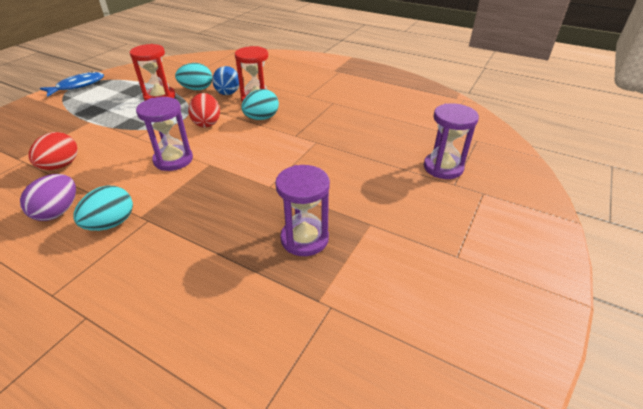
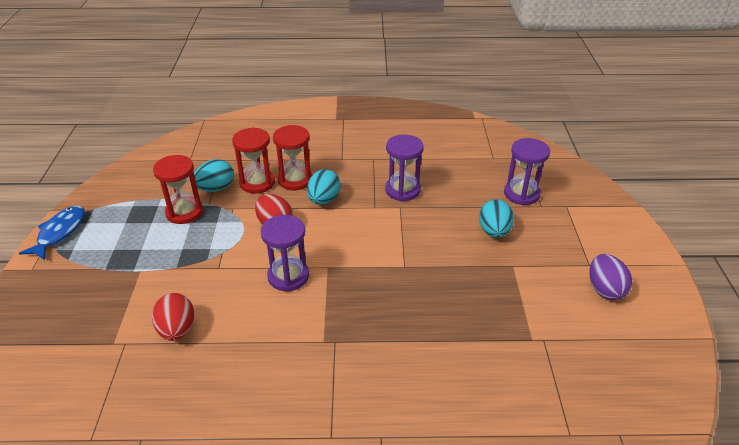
camera: 30 degrees left, 0 degrees up
purple egg [20,174,76,221] -> purple egg moved to [590,254,632,300]
turquoise egg [74,186,133,231] -> turquoise egg moved to [479,199,514,238]
blue egg [212,66,239,95] -> red hourglass [232,128,275,194]
purple hourglass [275,165,330,256] -> purple hourglass moved to [385,135,424,201]

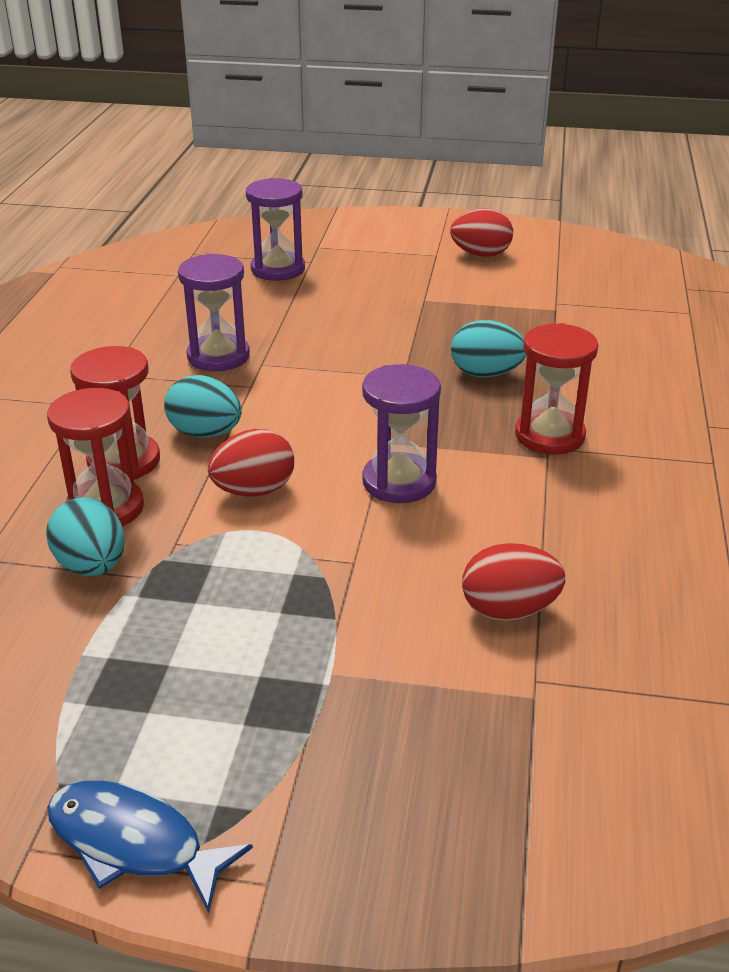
camera: 80 degrees left, 5 degrees down
red hourglass [153,155,203,224] -> red hourglass moved to [515,323,599,455]
turquoise egg [479,199,514,238] -> turquoise egg moved to [451,320,526,377]
purple egg [590,254,632,300] -> red egg [450,208,513,257]

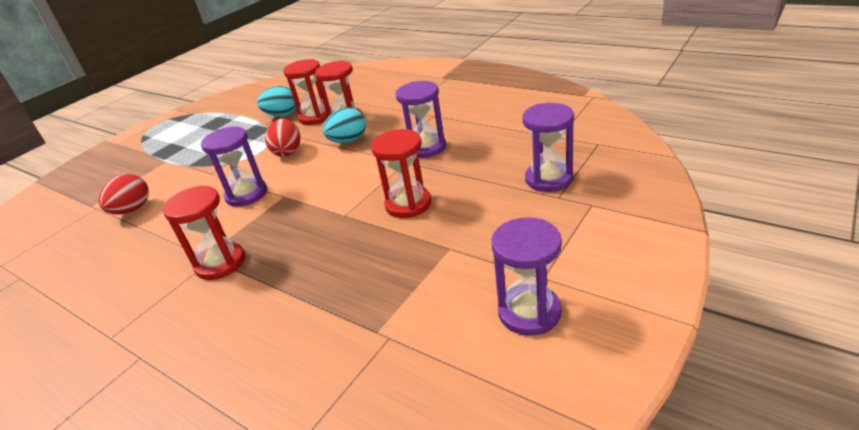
camera: 120 degrees right, 0 degrees up
blue fish [47,781,253,913] -> none
red egg [450,208,513,257] -> purple hourglass [491,217,562,336]
turquoise egg [451,320,526,377] -> none
none -> red hourglass [371,129,431,218]

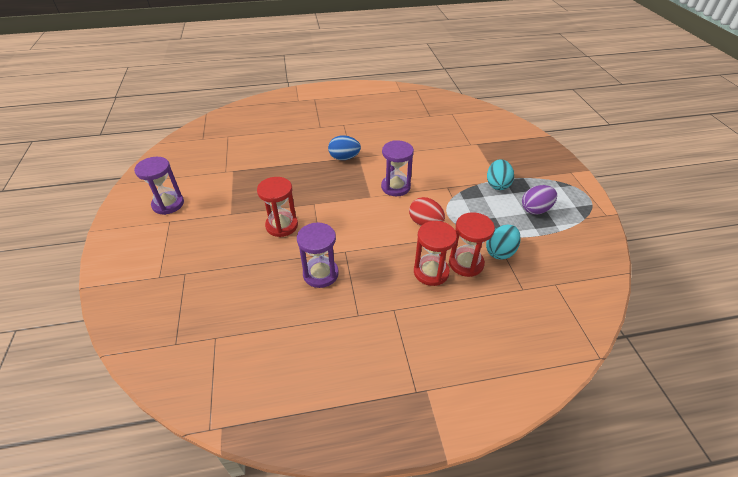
camera: 130 degrees right, 10 degrees up
red egg [98,174,149,214] -> none
red hourglass [163,185,245,280] -> blue egg [328,135,361,160]
turquoise egg [323,108,366,143] -> turquoise egg moved to [487,159,514,190]
purple hourglass [522,103,574,192] -> none
none -> purple egg [522,185,557,214]

